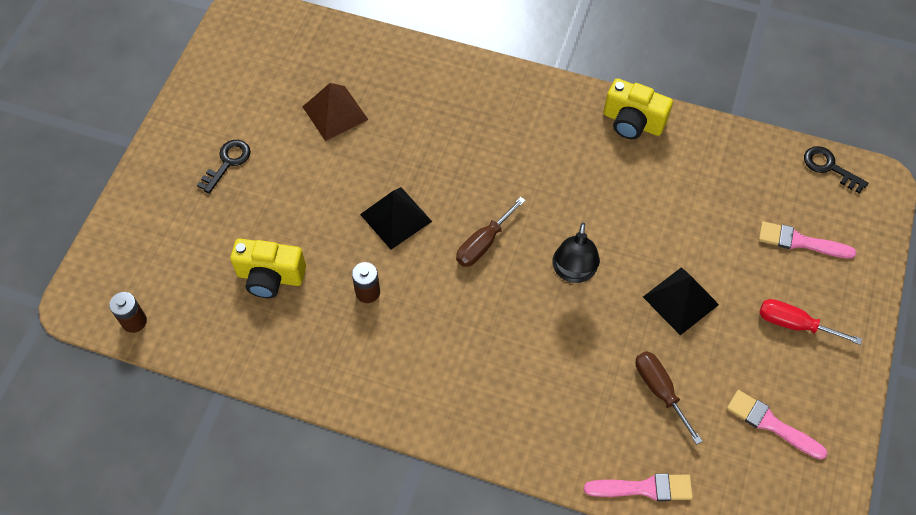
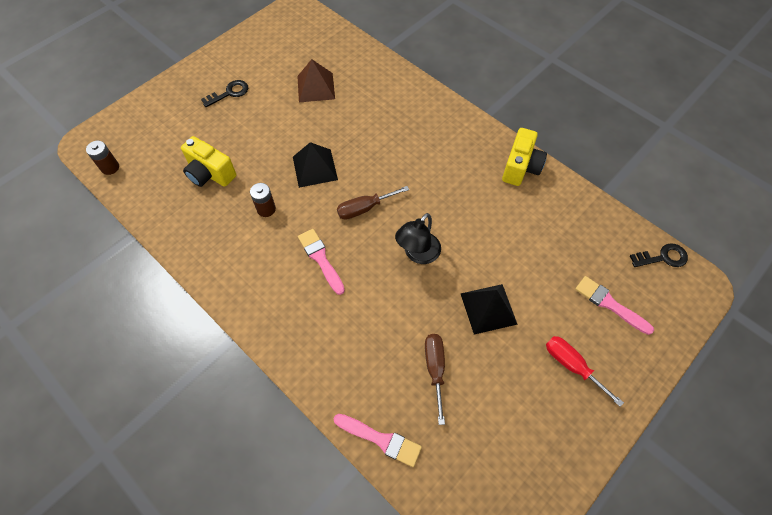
camera: 25 degrees right, 0 degrees up
yellow camera [604,78,673,139] -> yellow camera turned 120 degrees counterclockwise [502,128,547,186]
pink brush [727,390,828,460] -> pink brush moved to [298,229,345,295]
black key [804,146,868,194] -> black key turned 105 degrees clockwise [630,243,688,267]

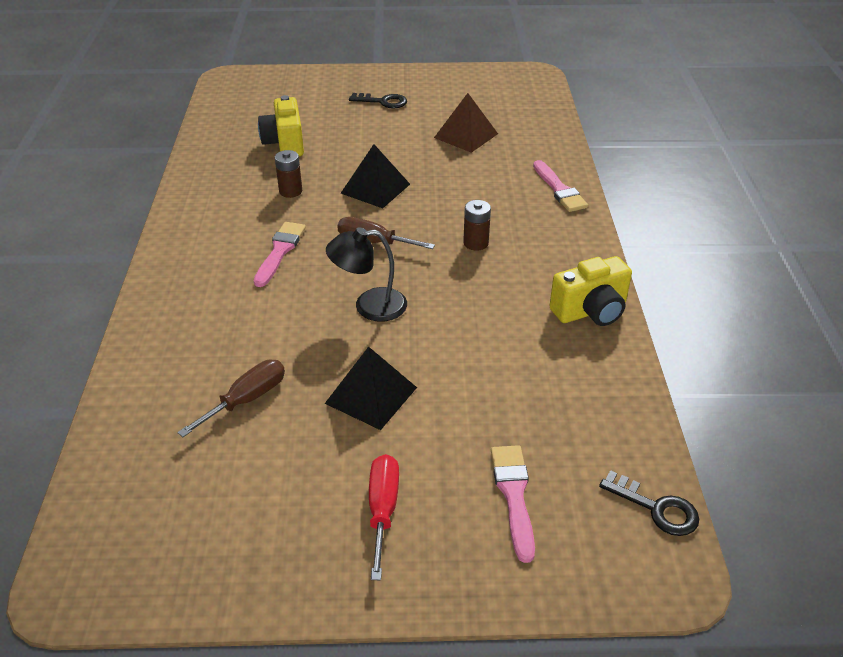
camera: 45 degrees right, 20 degrees down
brown battery [86,141,119,175] -> brown battery moved to [463,200,491,251]
pink brush [334,414,422,467] -> pink brush moved to [533,160,588,212]

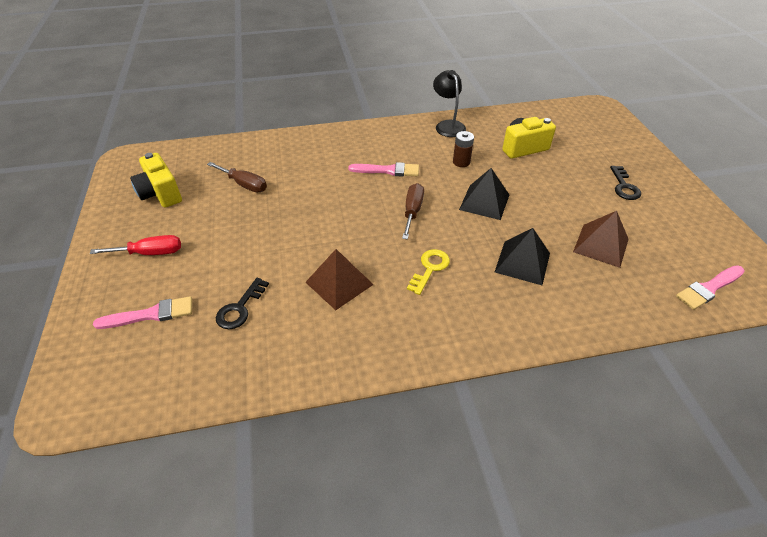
camera: 80 degrees right, 5 degrees up
black pyramid [325,346,417,430] -> black pyramid moved to [495,228,550,285]
black lamp [326,227,407,322] -> black lamp moved to [433,70,466,137]
brown battery [463,200,491,251] -> yellow key [407,249,450,295]
pink brush [533,160,588,212] -> pink brush moved to [676,265,745,310]
yellow camera [549,256,632,326] -> yellow camera moved to [130,153,182,208]
black key [599,470,699,536] -> black key moved to [216,278,269,329]
none -> brown pyramid [305,249,374,310]

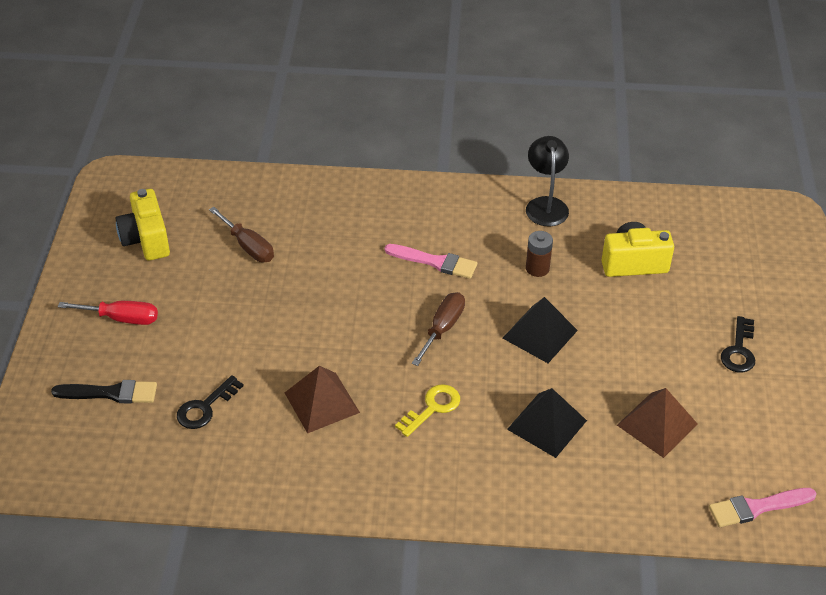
camera: 15 degrees right, 0 degrees up
pink brush [93,296,192,329] -> black brush [51,380,157,403]

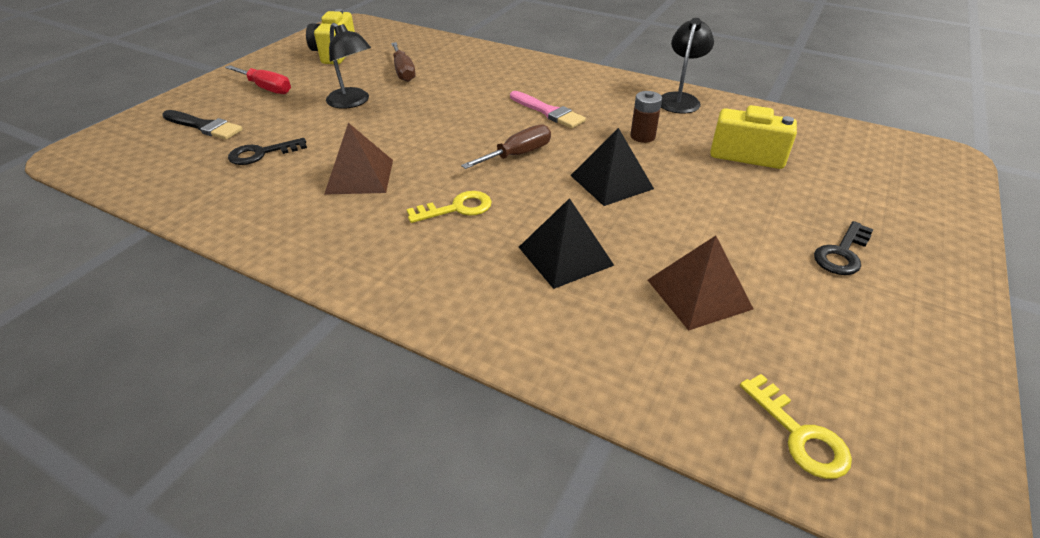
camera: 25 degrees right, 5 degrees down
pink brush [709,488,817,527] -> yellow key [740,374,852,479]
none -> black lamp [326,23,371,109]

